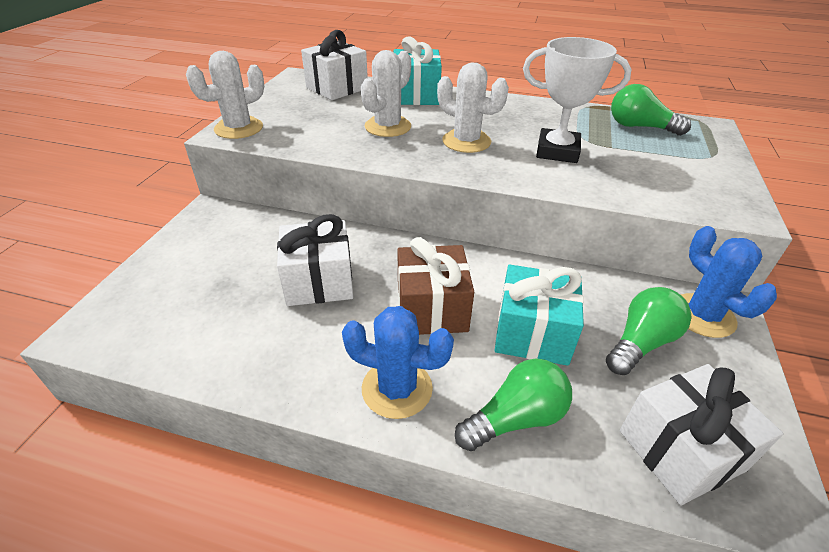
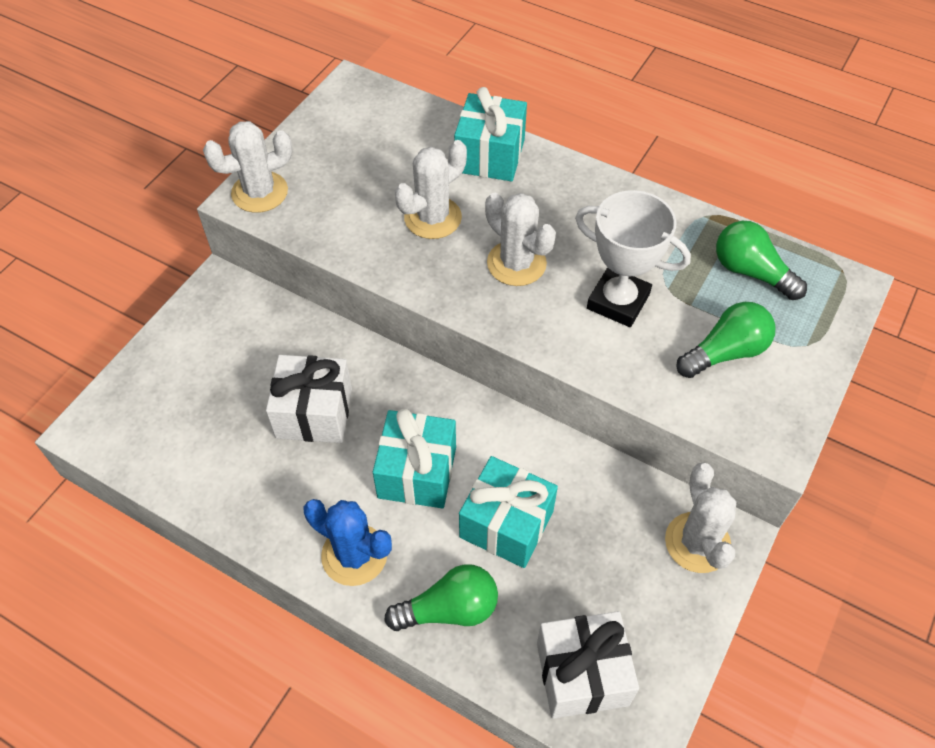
camera: 15 degrees right, 15 degrees up
white gift [301,30,368,100] -> none
brown gift [397,237,474,335] -> turquoise gift [373,409,456,508]
green light bulb [606,287,692,375] -> green light bulb moved to [676,302,775,378]
blue cactus [681,226,777,338] -> white cactus [665,462,736,573]

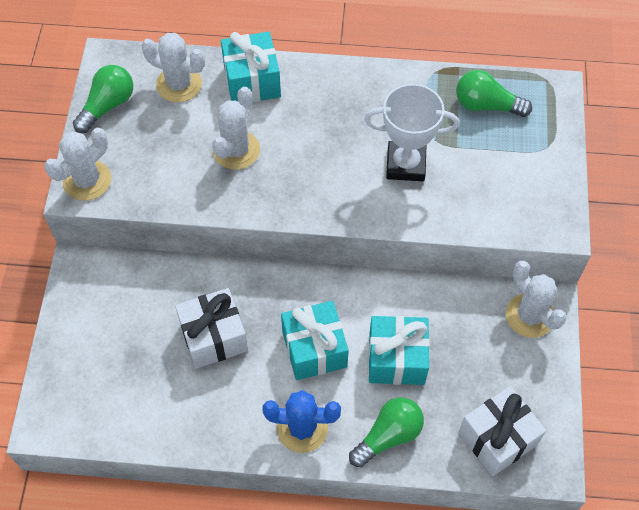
camera: 25 degrees left, 5 degrees up
white cactus [485,193,556,286] -> white cactus moved to [141,33,205,102]
green light bulb [676,302,775,378] -> green light bulb moved to [73,65,133,133]

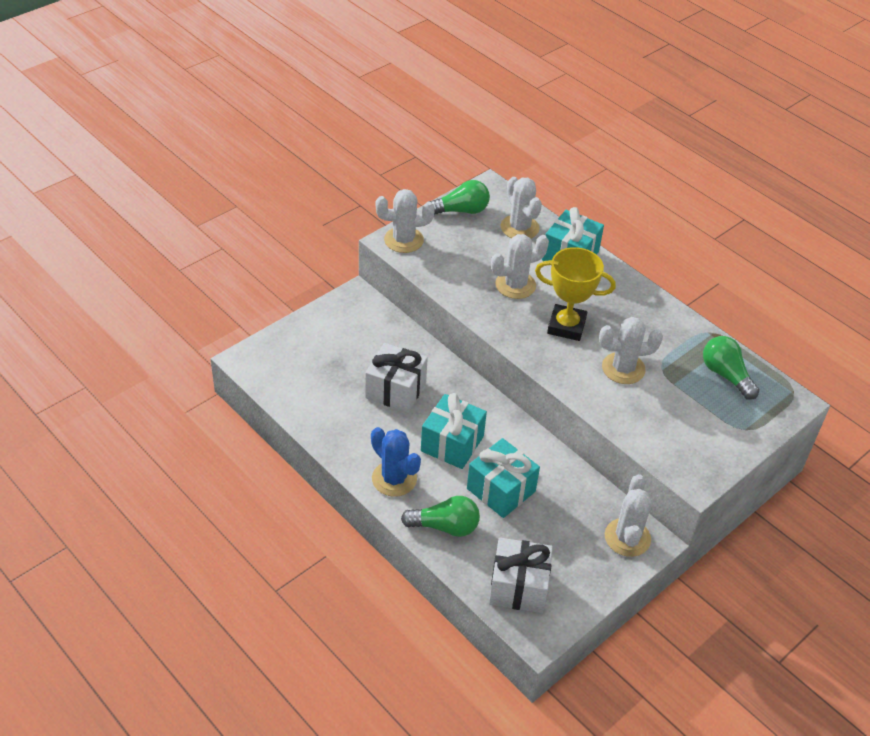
camera: 40 degrees right, 15 degrees down
white trophy [364,84,460,181] -> white cactus [599,317,663,384]
none -> yellow trophy [535,247,616,341]

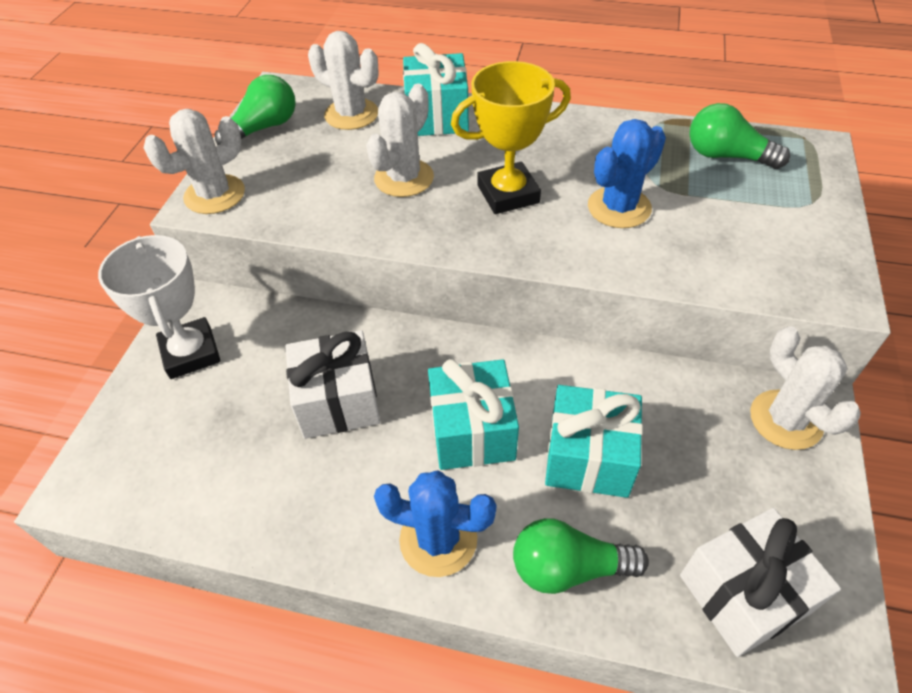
camera: 30 degrees left, 5 degrees up
green light bulb [401,496,480,537] -> green light bulb turned 150 degrees counterclockwise [513,518,649,594]
white cactus [599,317,663,384] -> blue cactus [588,119,666,228]
none -> white trophy [98,235,221,379]

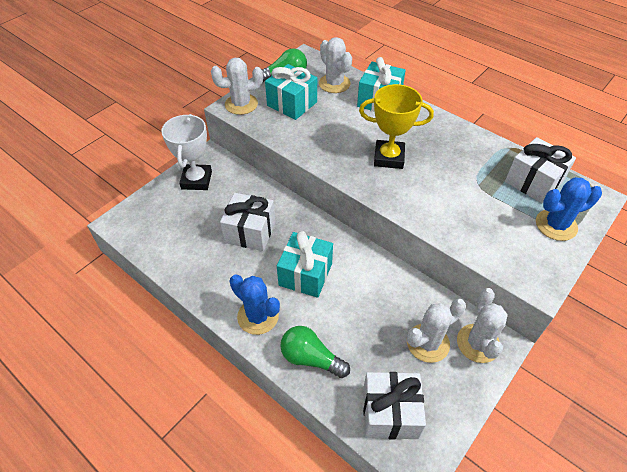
camera: 25 degrees right, 0 degrees up
white cactus [366,84,434,197] -> white cactus moved to [407,299,466,363]
turquoise gift [545,385,643,498] -> turquoise gift moved to [265,64,317,120]
blue cactus [588,119,666,228] -> blue cactus moved to [536,177,602,241]
green light bulb [689,103,790,169] -> white gift [505,137,576,204]

